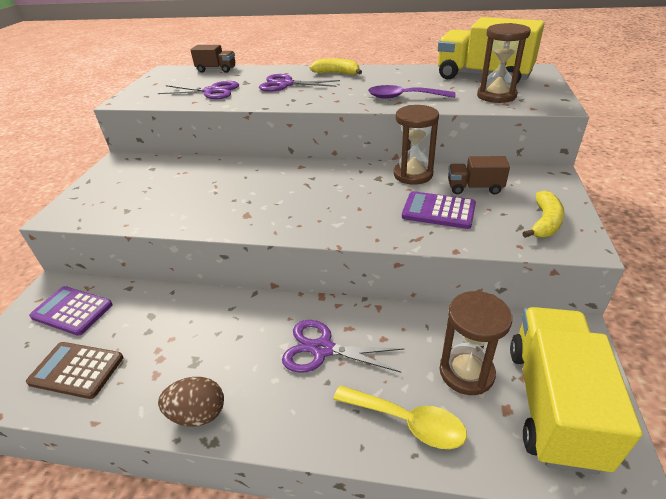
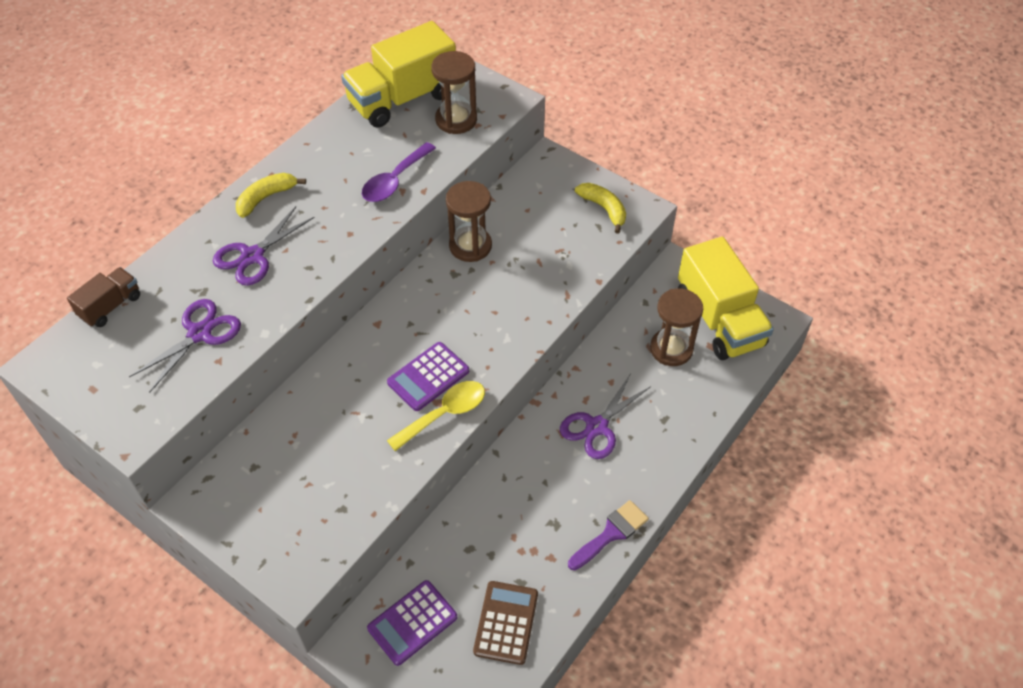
camera: 65 degrees left, 15 degrees up
brown calculator [26,342,123,399] -> brown calculator turned 150 degrees clockwise [473,581,538,665]
brown egg [158,377,224,427] -> purple brush [568,500,649,570]
yellow spoon [333,385,467,449] -> yellow spoon moved to [387,381,485,451]
purple calculator [402,191,476,229] -> purple calculator moved to [387,342,469,411]
brown truck [448,156,510,195] -> none
yellow truck [510,307,642,475] -> yellow truck turned 150 degrees counterclockwise [678,237,774,360]

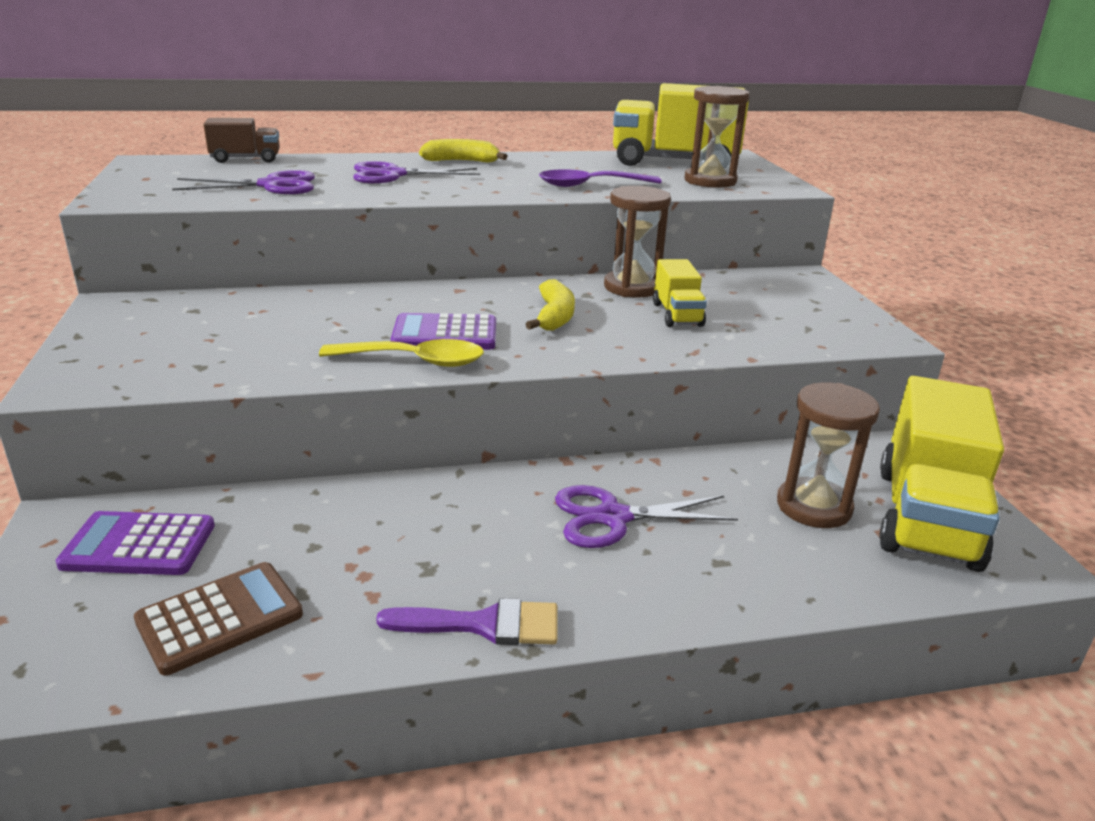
camera: 40 degrees right, 25 degrees down
yellow banana [575,183,626,234] -> yellow banana moved to [526,279,575,331]
none -> yellow truck [653,259,707,327]

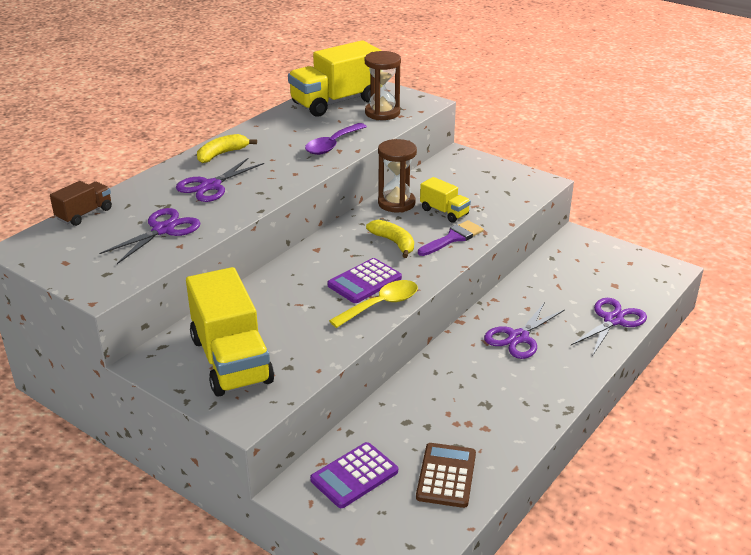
camera: 40 degrees left, 5 degrees up
purple brush [376,598,557,645] -> purple brush moved to [418,220,484,256]
brown hourglass [777,383,880,528] -> none
yellow truck [879,376,1004,572] -> yellow truck moved to [186,267,274,397]
none -> purple scissors [571,298,647,355]

